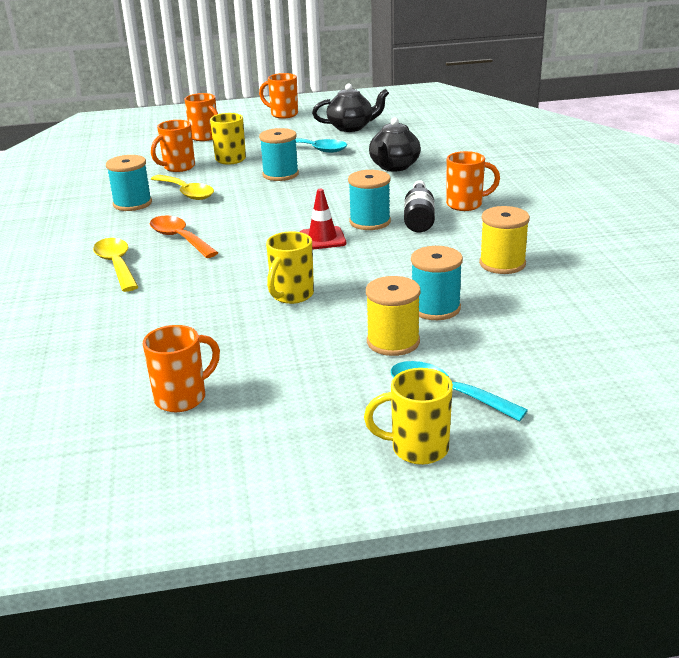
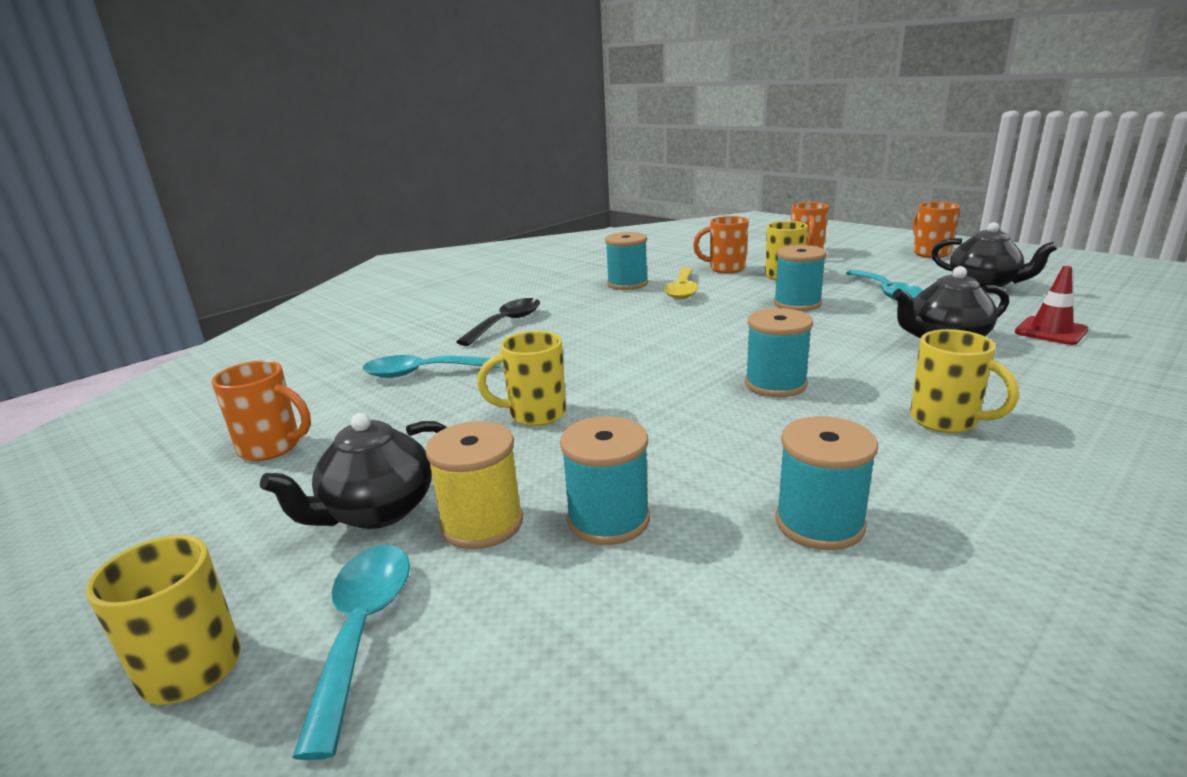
camera: 55 degrees right, 5 degrees down
yellow spoon [93,238,138,292] -> black spoon [456,298,540,346]
orange spoon [150,215,218,258] -> none
red traffic cone [300,189,346,250] -> red traffic cone moved to [1014,266,1088,345]
black bottle [404,180,435,232] -> none
orange mug [446,151,500,211] -> yellow mug [910,329,1019,433]
yellow spool [479,206,530,274] -> turquoise spool [775,416,878,550]
none -> black teapot [260,413,447,529]
none -> turquoise spoon [363,355,501,378]

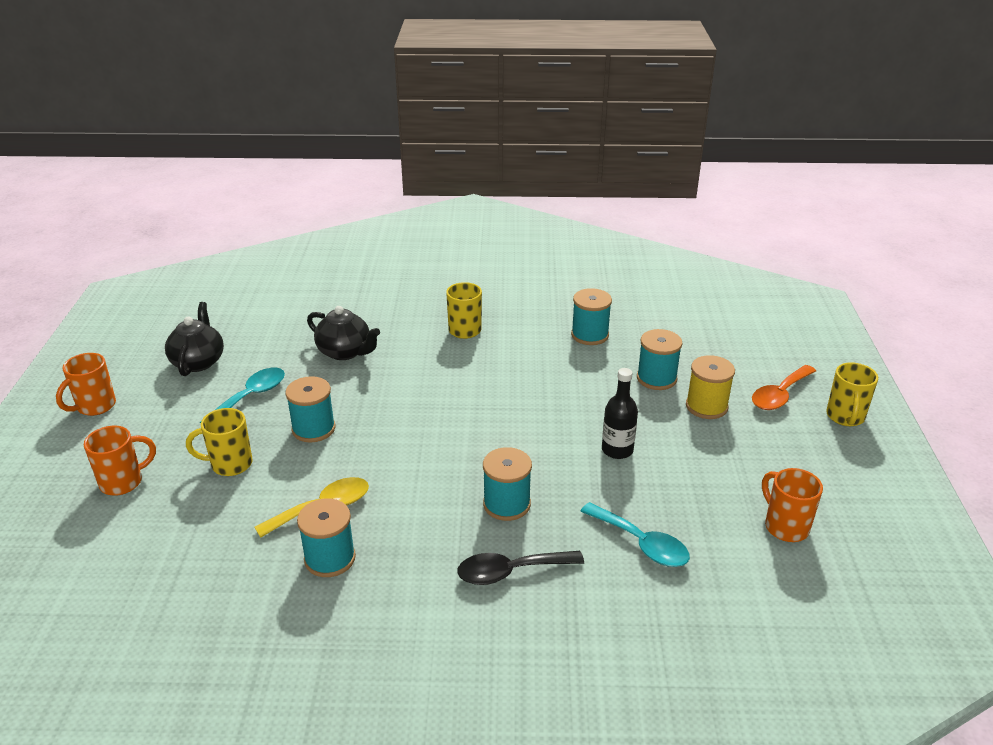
camera: 135 degrees left, 10 degrees up
black teapot [260,413,447,529] -> none
turquoise spoon [292,545,410,760] -> orange spoon [752,365,816,410]
yellow mug [477,331,566,426] -> black bottle [602,368,638,459]
orange mug [693,216,749,273] -> none
turquoise spool [745,308,813,397] -> turquoise spool moved to [483,447,532,521]
red traffic cone [1014,266,1088,345] -> none

